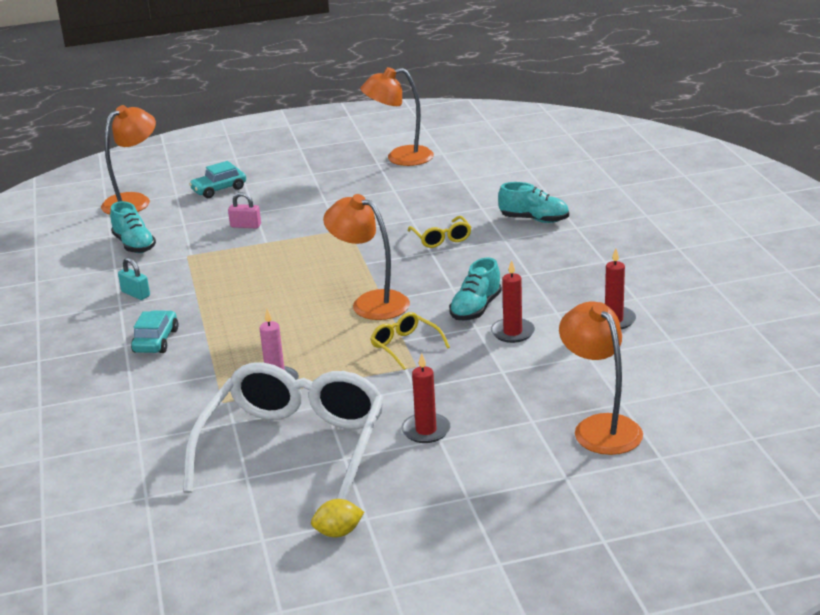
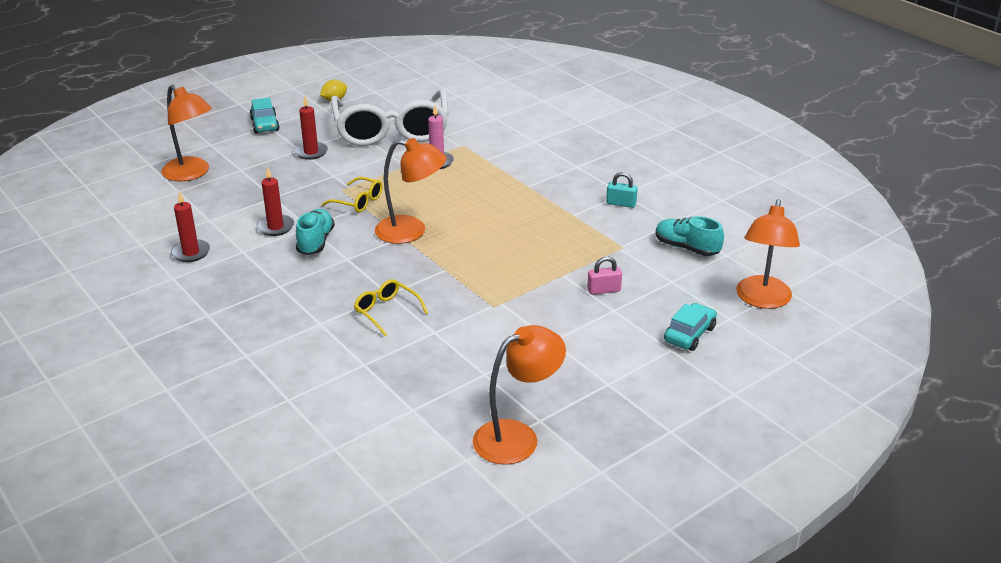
camera: 155 degrees right, 5 degrees up
turquoise car [131,310,179,353] -> turquoise car moved to [250,98,280,133]
turquoise shoe [498,182,569,223] -> none

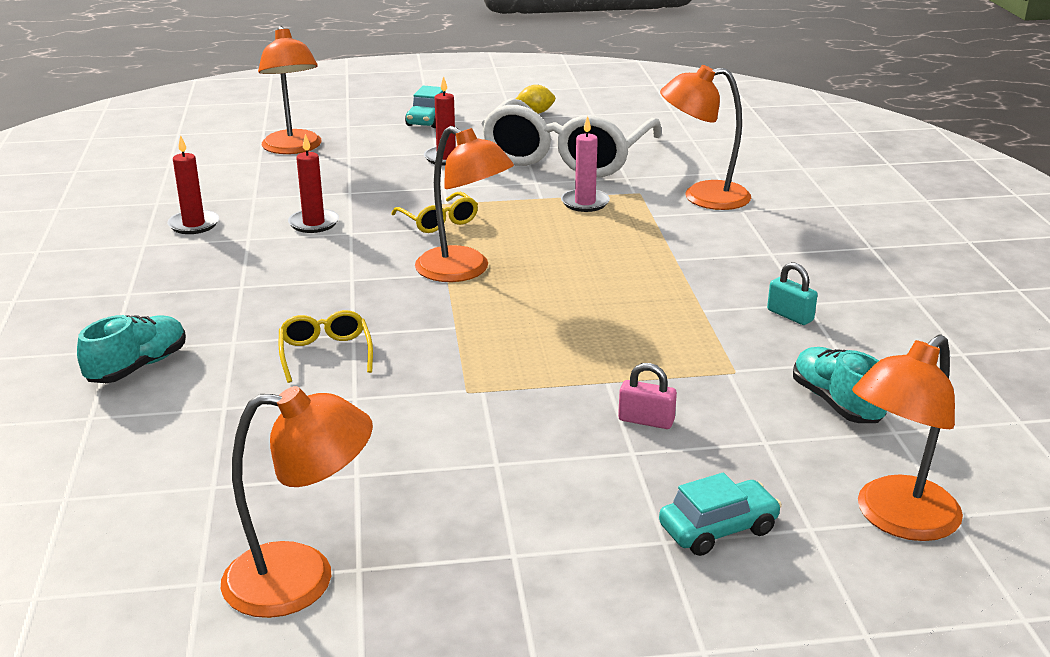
camera: 30 degrees right, 5 degrees down
turquoise shoe [296,209,335,255] -> turquoise shoe moved to [77,315,186,383]
none -> orange lamp [660,65,751,210]

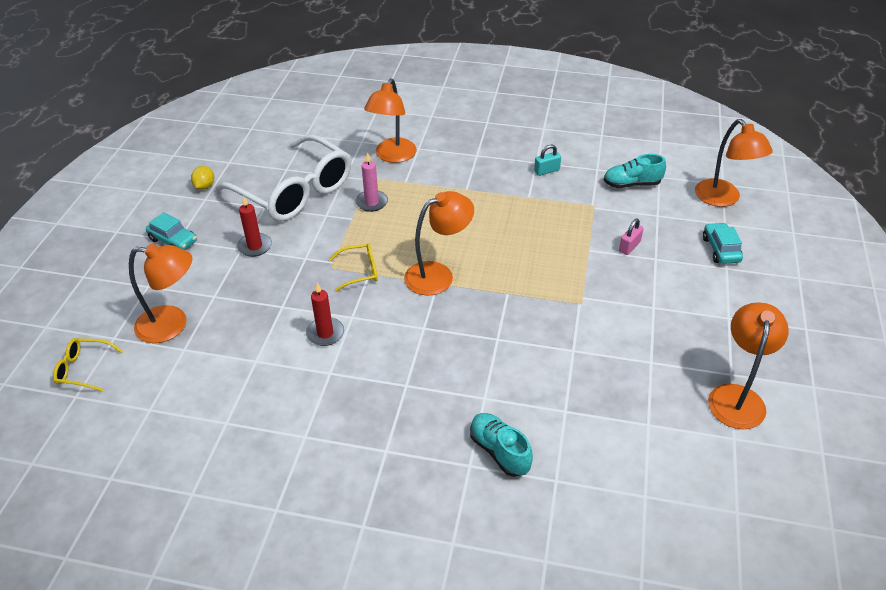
camera: 70 degrees left, 15 degrees up
red candle [167,135,219,234] -> none
yellow glasses [279,310,373,383] -> yellow glasses moved to [53,338,123,392]

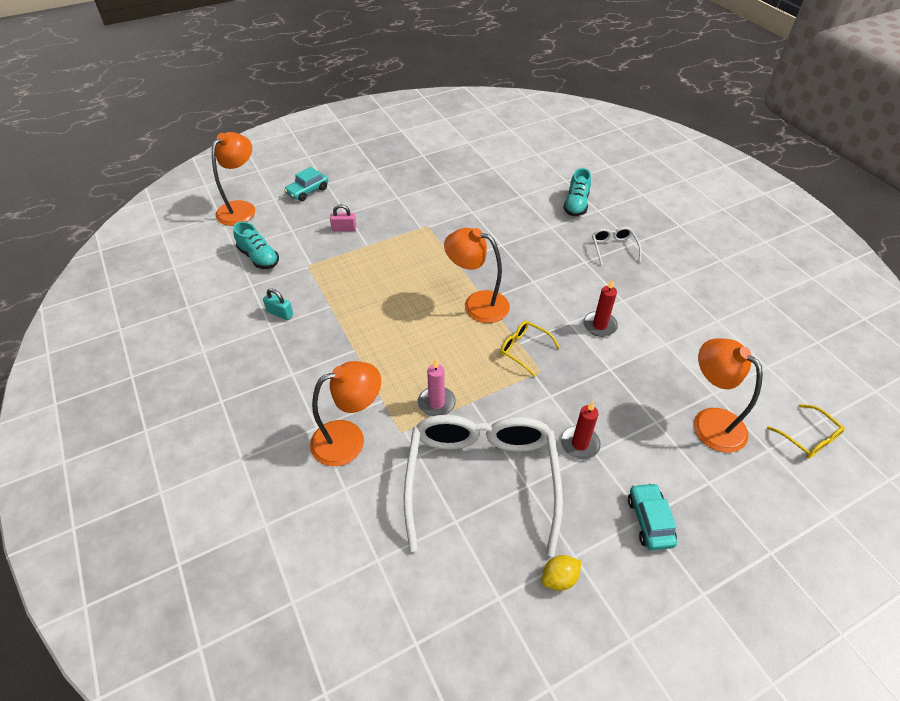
camera: 130 degrees left, 5 degrees up
orange lamp [708,302,789,429] -> none
none -> white glasses [592,227,642,265]

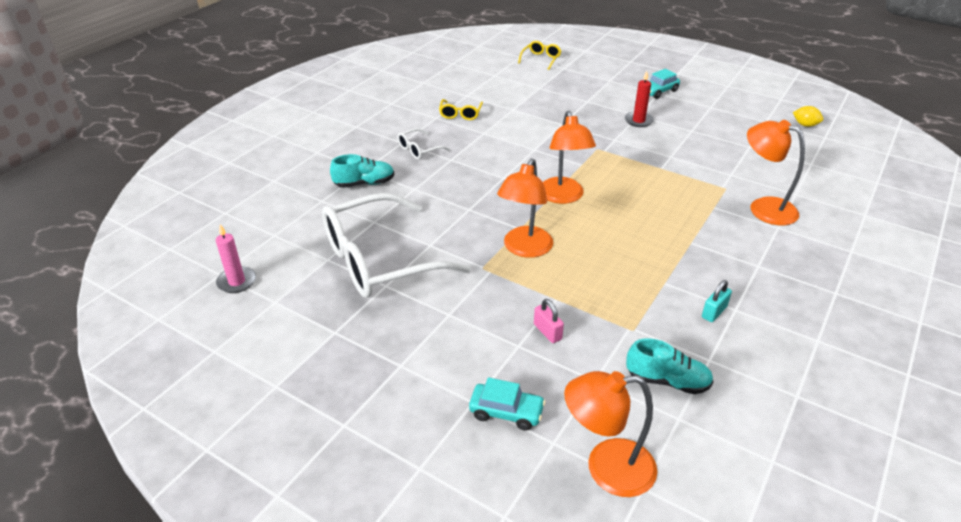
camera: 120 degrees left, 10 degrees down
turquoise shoe [233,221,279,269] -> turquoise shoe turned 90 degrees clockwise [626,338,714,394]
turquoise padlock [263,288,293,320] -> turquoise padlock turned 45 degrees clockwise [702,280,732,322]
white glasses [404,415,563,557] -> white glasses moved to [322,193,470,298]
pink candle [418,359,456,416] -> pink candle moved to [216,224,256,293]
yellow glasses [500,321,560,377] -> yellow glasses moved to [439,99,483,120]
yellow lemon [542,555,581,591] -> yellow lemon moved to [793,106,823,127]
red candle [583,279,618,337] -> none
orange lamp [694,339,763,453] -> orange lamp moved to [497,159,553,258]

